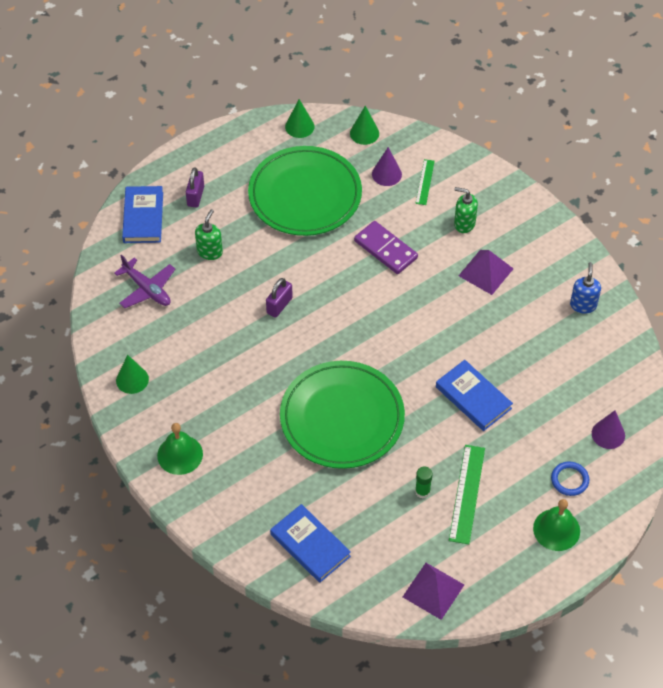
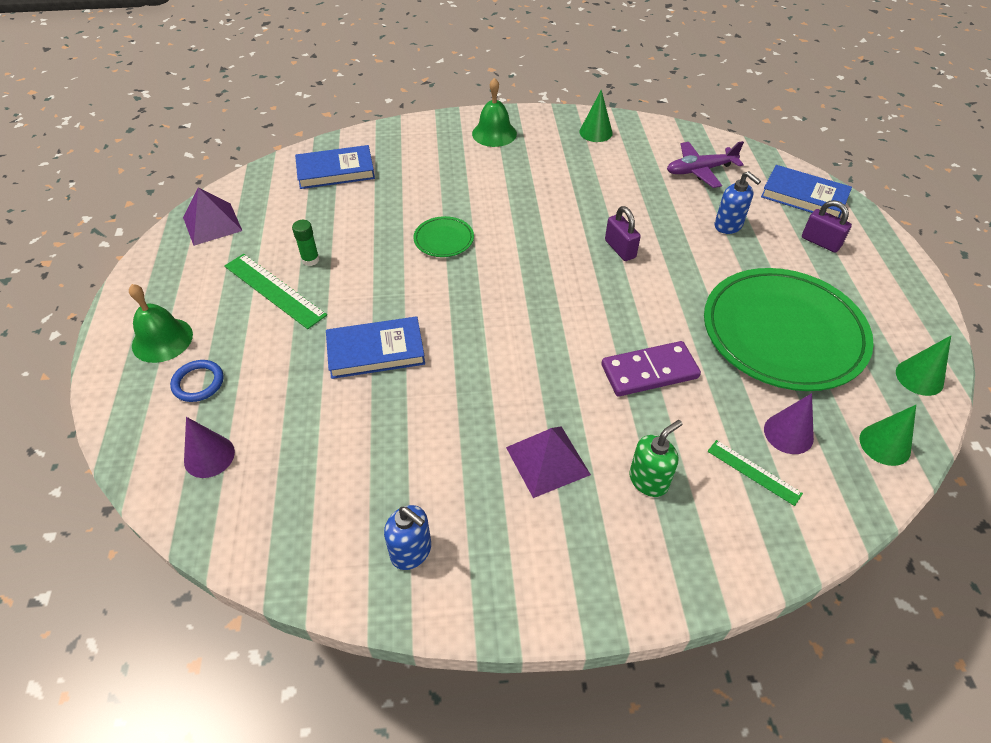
camera: 120 degrees right, 5 degrees down
green soap dispenser [195,209,223,260] -> blue soap dispenser [715,171,761,234]
green plate [280,361,405,469] -> green plate [413,216,474,257], size x0.42

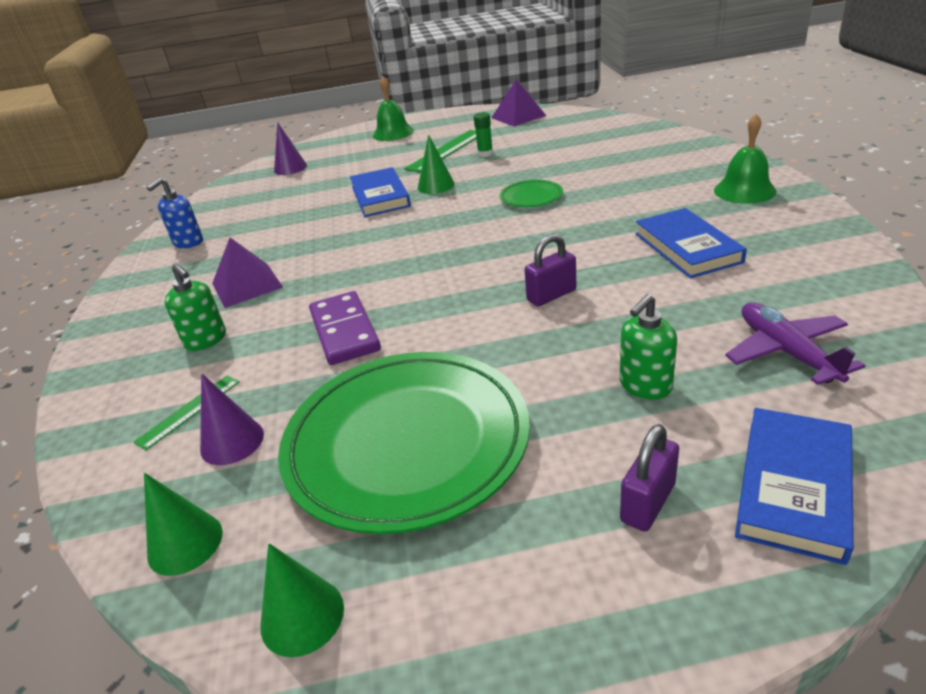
camera: 90 degrees right, 15 degrees down
blue ring [170,360,224,402] -> none
blue book [295,145,375,189] -> blue book moved to [635,208,747,278]
green cone [579,89,613,142] -> green cone moved to [418,134,455,194]
blue soap dispenser [715,171,761,234] -> green soap dispenser [620,294,677,400]

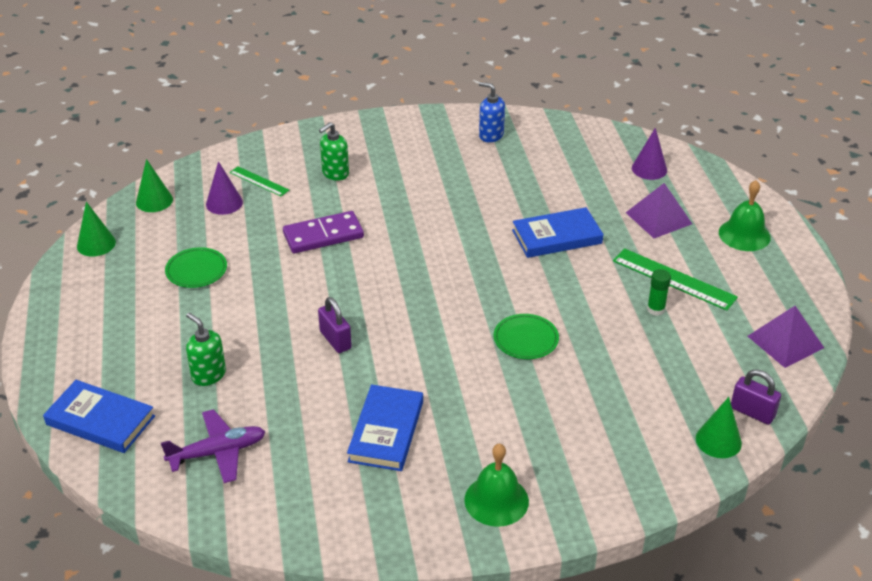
camera: 85 degrees right, 5 degrees up
purple pyramid [212,237,283,308] -> purple pyramid moved to [626,183,692,238]
green plate [278,352,530,534] -> green plate [165,247,227,288], size x0.42
green cone [418,134,455,194] -> green cone moved to [696,397,742,458]
purple padlock [620,424,679,532] -> purple padlock moved to [731,370,781,425]
blue book [635,208,747,278] -> blue book turned 60 degrees counterclockwise [347,384,423,471]

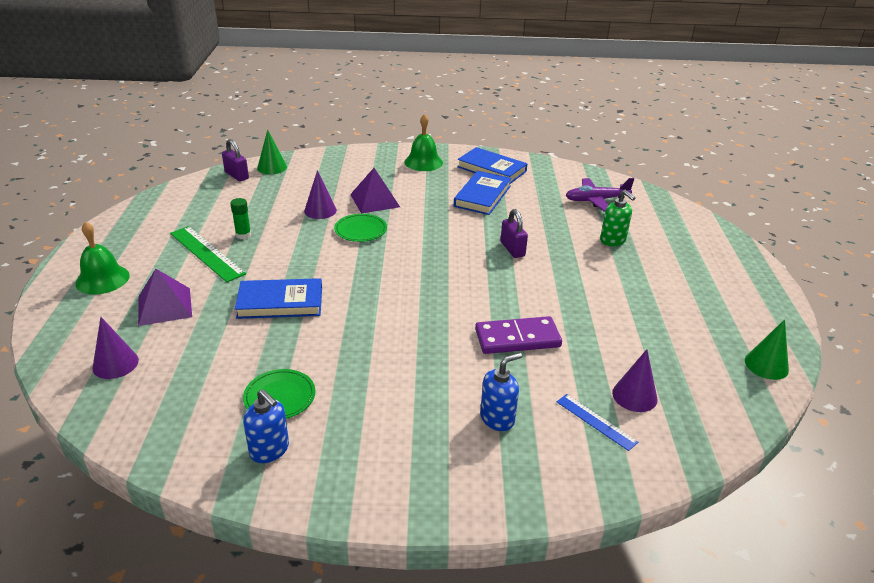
camera: 170 degrees left, 5 degrees down
blue book [43,380,155,453] -> blue book moved to [457,147,527,184]
green cone [136,159,173,212] -> none
green plate [165,247,227,288] -> green plate moved to [243,369,315,419]
green ruler [229,166,289,196] -> blue ruler [557,394,638,451]
green soap dispenser [319,122,349,181] -> blue soap dispenser [480,353,522,431]
purple pyramid [748,306,824,368] -> purple pyramid moved to [350,168,400,214]
none -> purple cone [304,170,337,219]

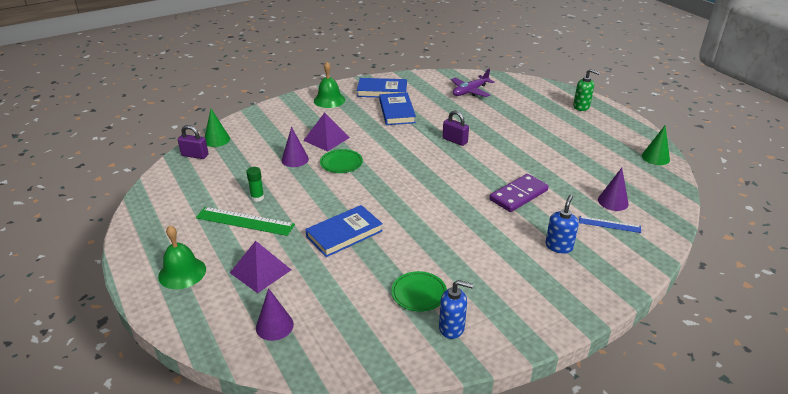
camera: 30 degrees left, 0 degrees up
green soap dispenser [600,190,635,246] -> green soap dispenser moved to [573,69,600,111]

